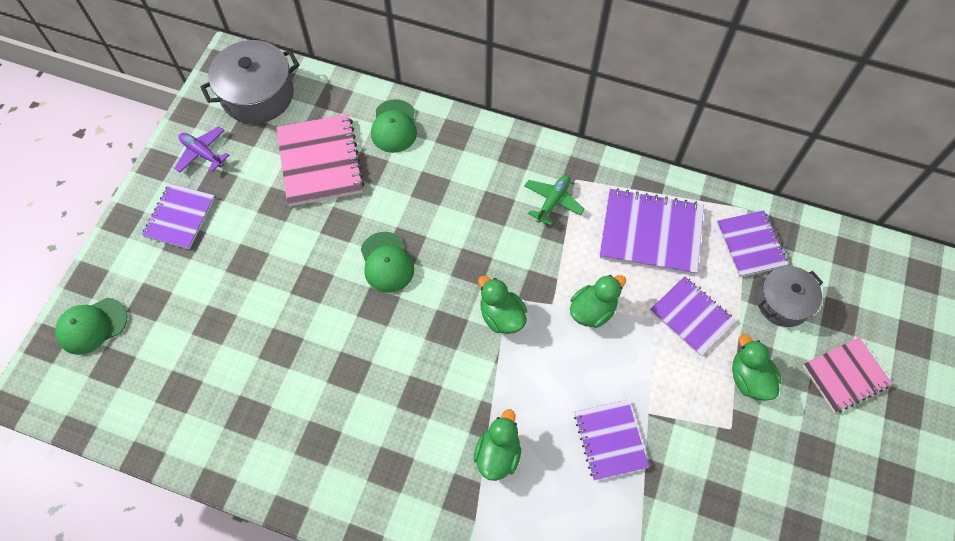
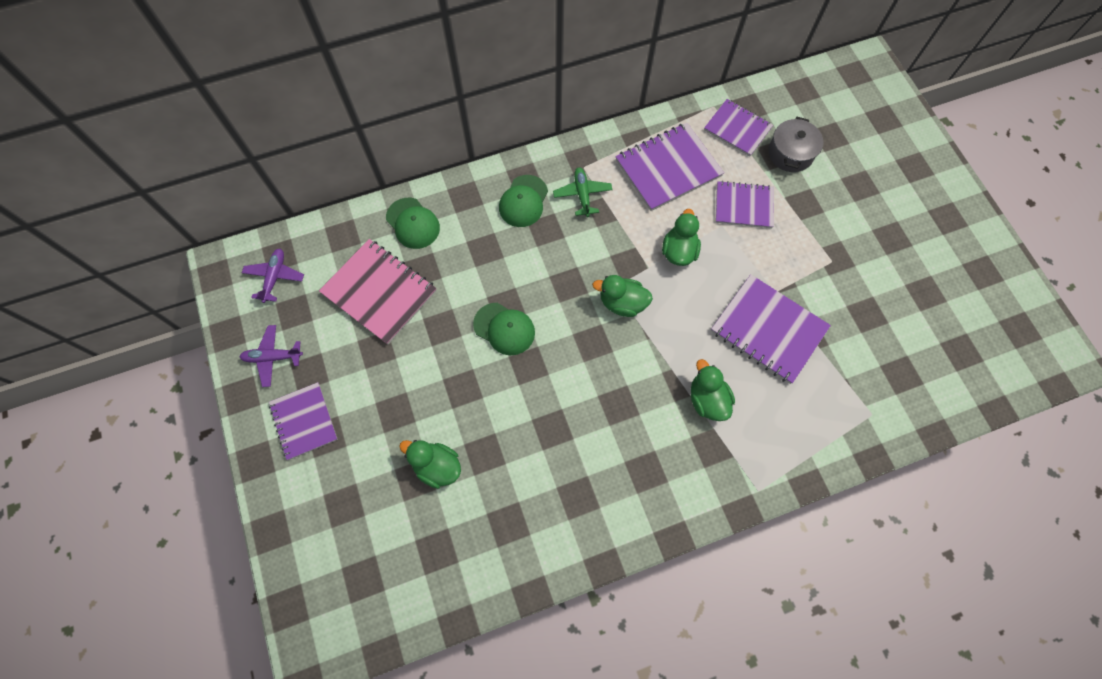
camera: 40 degrees left, 5 degrees up
green cap [55,298,128,355] -> green cap moved to [499,175,548,227]
grey pot [200,40,299,124] -> purple plane [242,249,304,303]
purple notebook [574,400,649,481] -> purple notebook [711,274,831,384], size x1.53
green duck [732,334,781,401] -> green duck moved to [399,440,461,489]
pink notebook [803,337,892,413] -> none

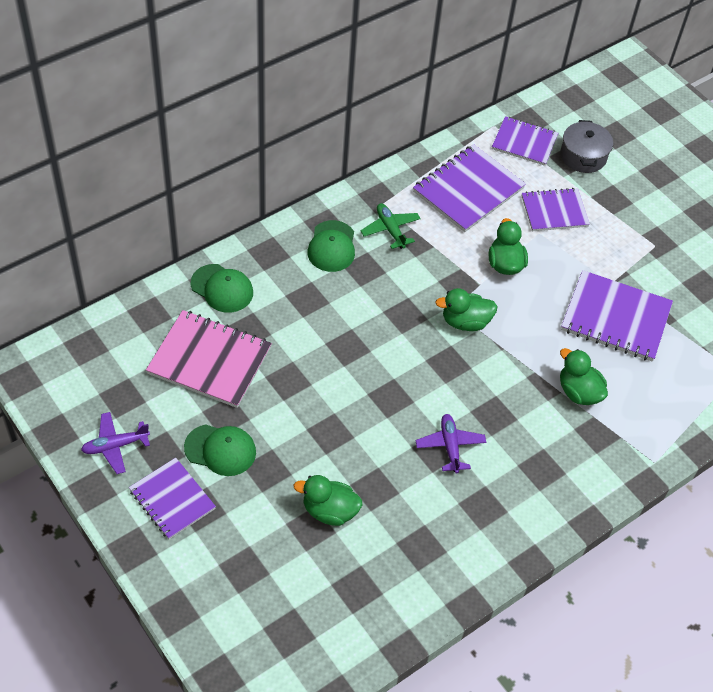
camera: 20 degrees left, 15 degrees down
purple plane [242,249,304,303] -> purple plane moved to [415,414,486,474]
green cap [473,303,535,355] -> green cap moved to [184,424,256,476]

